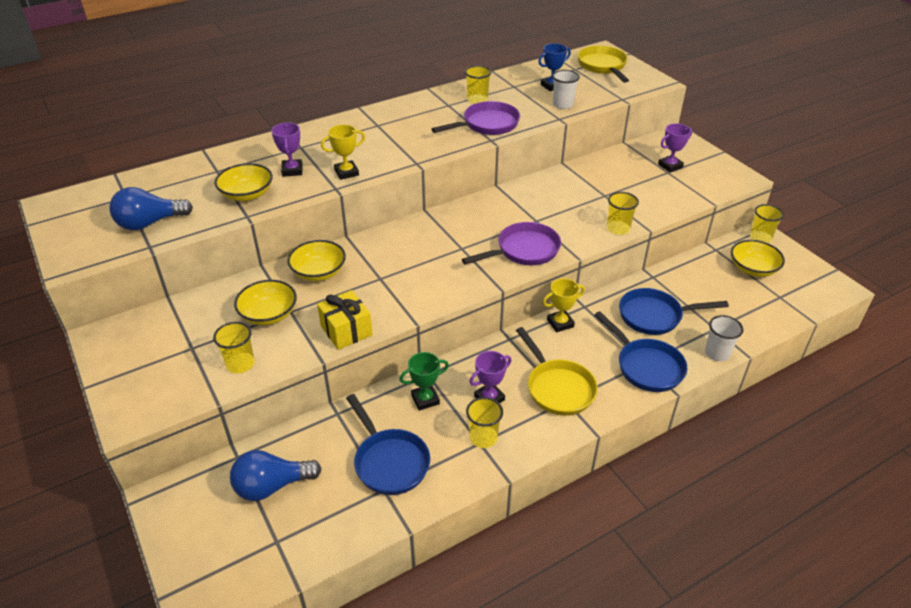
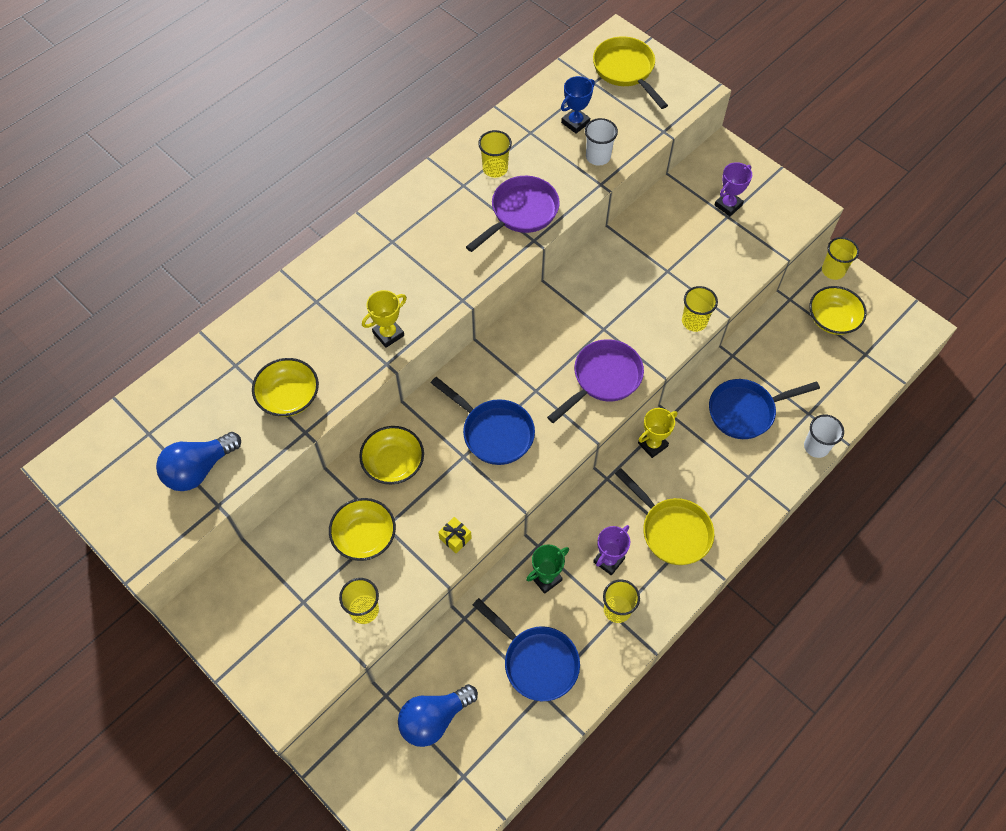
camera: 15 degrees left, 20 degrees up
purple trophy [271,123,302,177] -> none
yellow gift [317,290,373,350] -> yellow gift [438,517,472,553], size x0.55
blue pan [594,311,687,392] -> blue pan moved to [431,377,535,465]

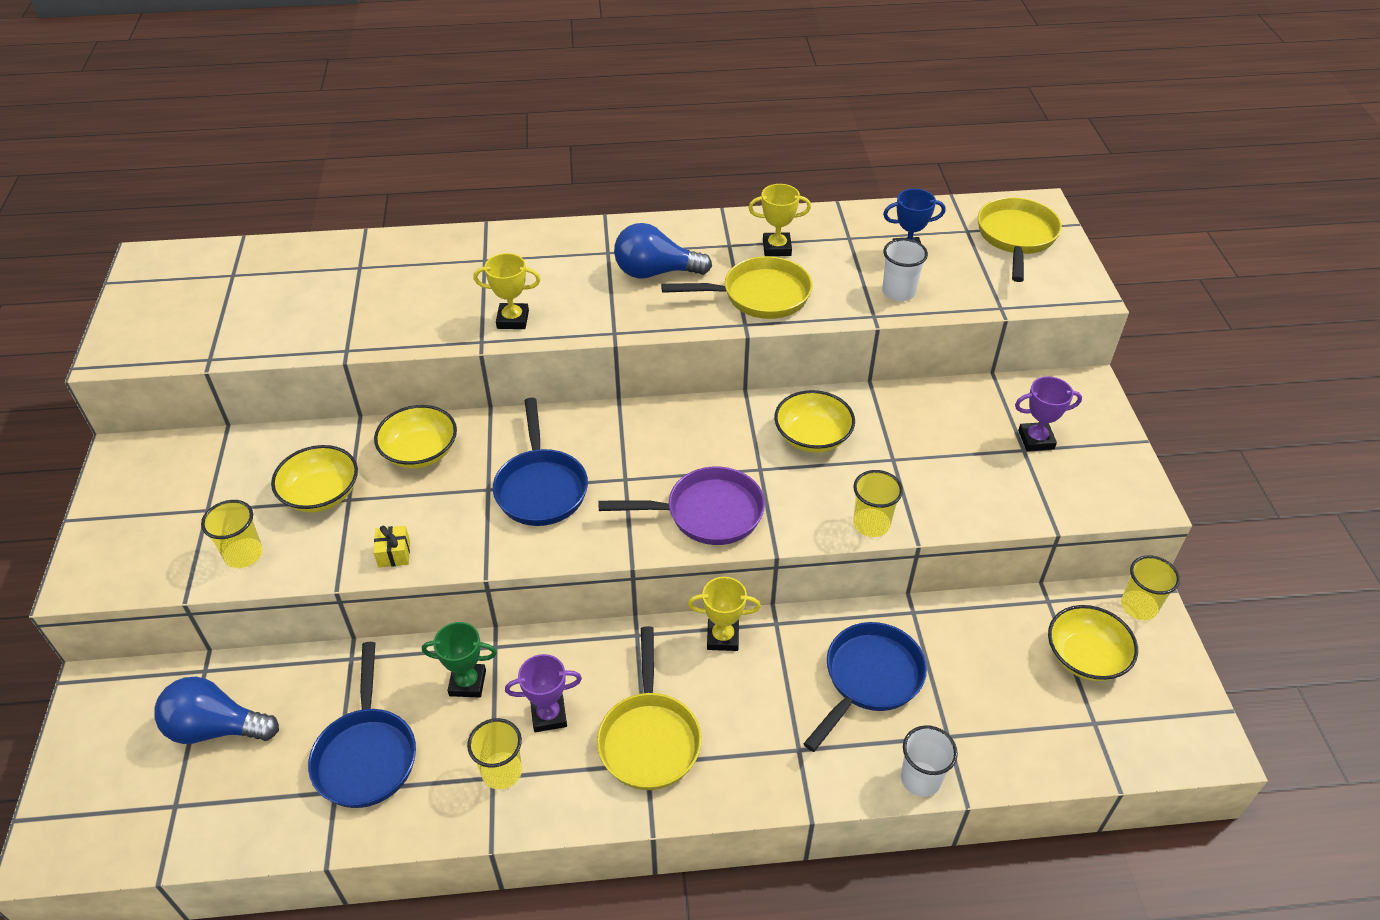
camera: 40 degrees right, 15 degrees down
blue light bulb [156,432,241,491] -> blue light bulb moved to [614,223,712,279]
yellow bowl [252,358,319,417] -> yellow bowl moved to [774,390,855,453]
purple pan [466,176,560,252] -> yellow pan [661,256,812,319]
yellow cup [478,130,512,178] -> yellow trophy [749,184,811,256]
blue pan [709,379,820,439] -> blue pan turned 105 degrees clockwise [803,622,927,752]

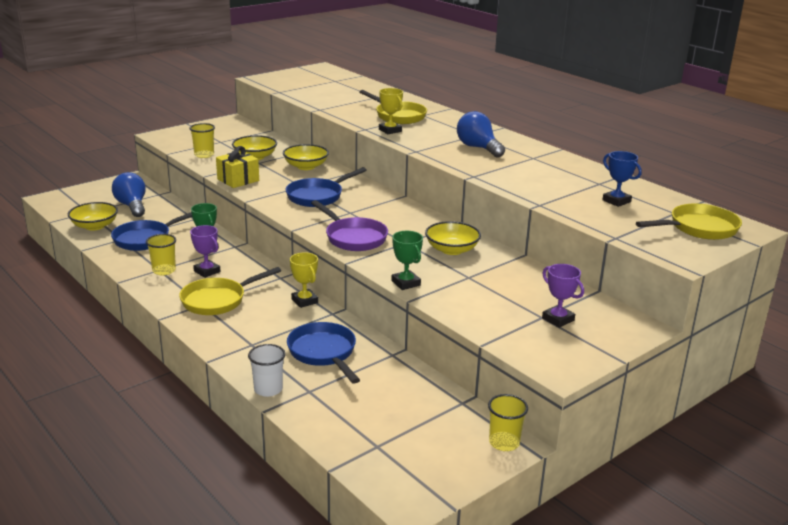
camera: 55 degrees right, 20 degrees down
yellow gift [374,526,410,568] -> yellow gift [216,146,259,188], size x1.81
yellow pan [661,256,812,319] -> yellow pan moved to [359,90,427,124]
yellow trophy [749,184,811,256] -> none
blue pan [803,622,927,752] -> blue pan turned 120 degrees counterclockwise [287,322,360,384]
yellow cup [853,470,903,537] -> green trophy [391,231,423,290]
white cup [882,239,928,301] -> none
yellow bowl [1048,605,1138,681] -> yellow bowl moved to [68,202,118,231]

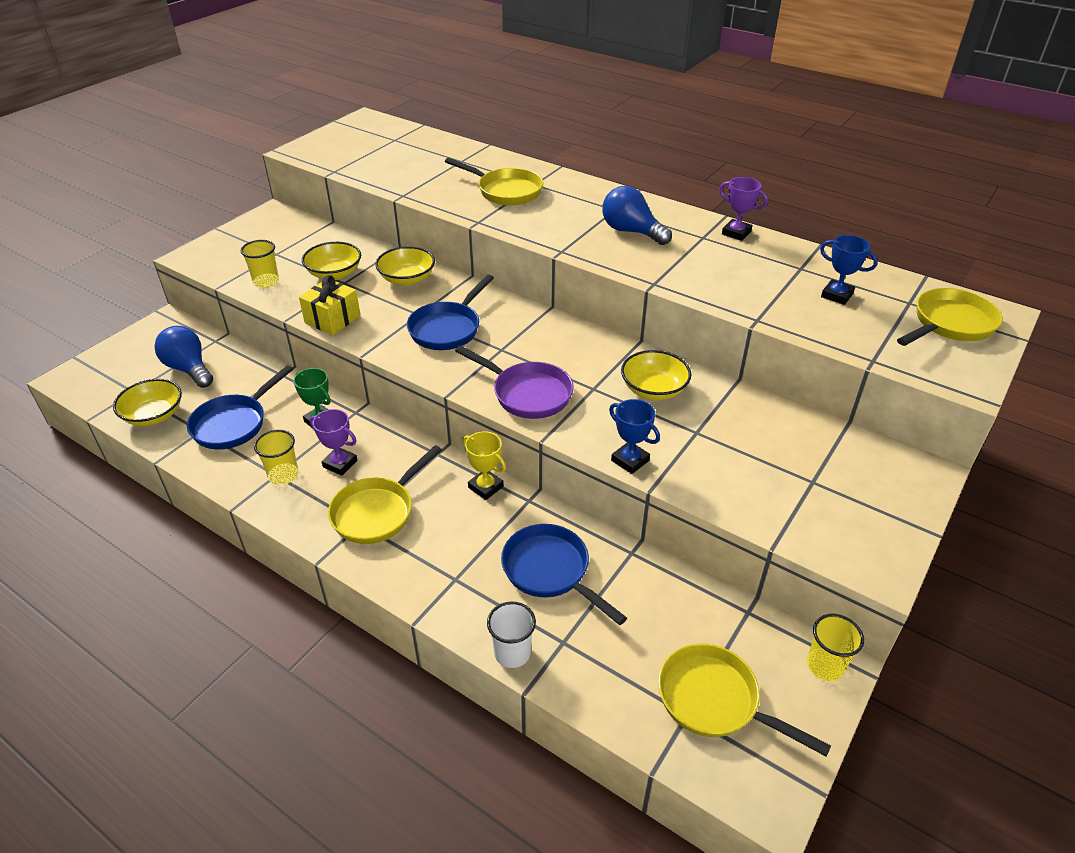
camera: 15 degrees left, 15 degrees up
yellow trophy [379,88,403,134] -> none
green trophy [391,231,423,290] -> blue trophy [609,399,660,474]
purple trophy [542,264,584,328] -> purple trophy moved to [719,177,768,241]
none -> yellow pan [658,643,831,757]

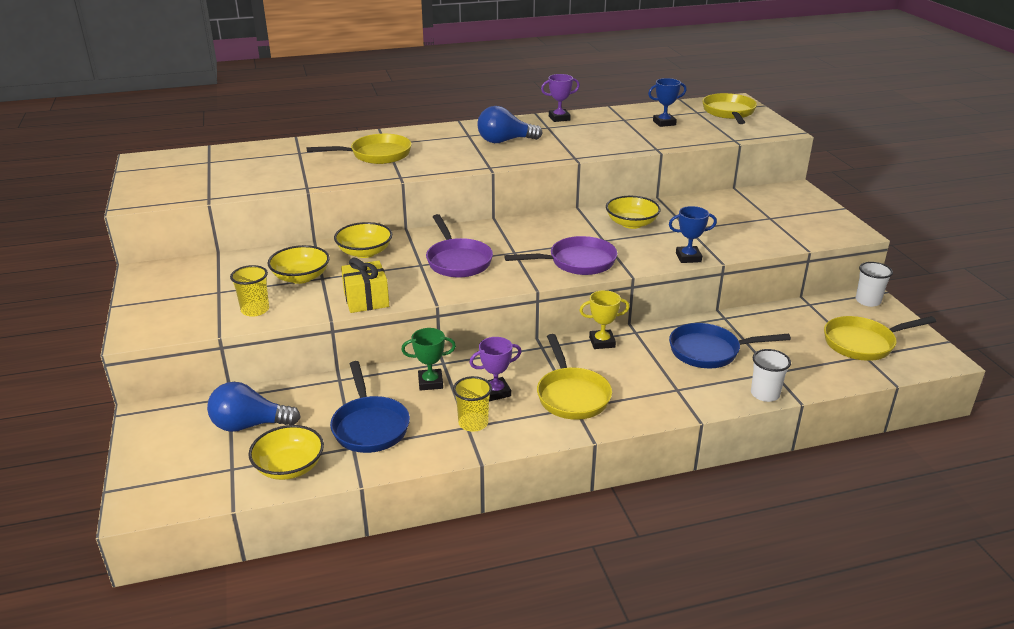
camera: 50 degrees left, 10 degrees down
blue pan [407,274,494,350] -> purple pan [426,214,493,278]
yellow cup [807,614,864,681] -> white cup [856,262,893,307]

